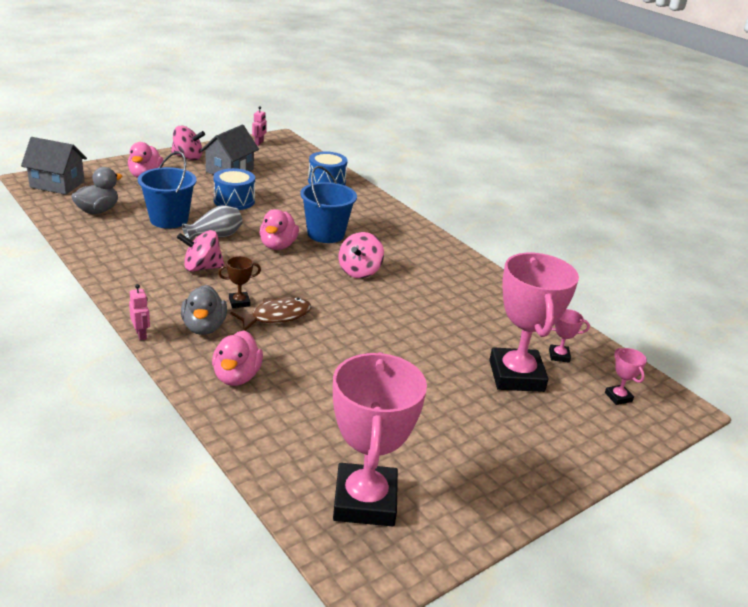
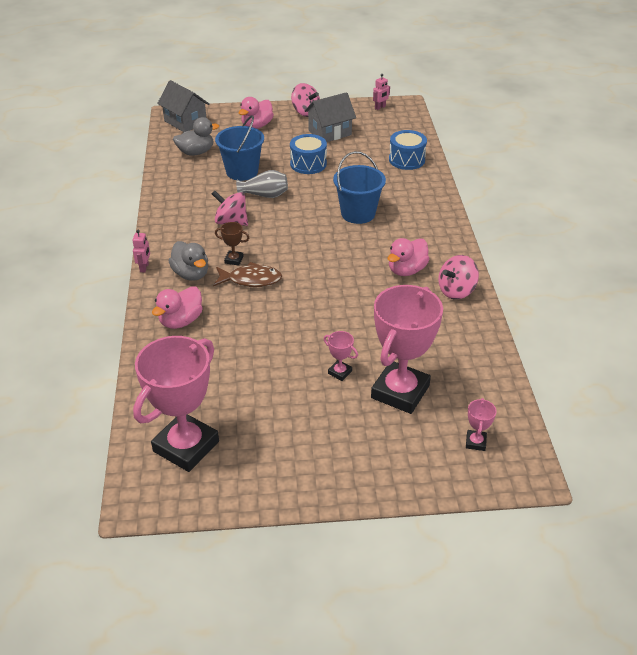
camera: 35 degrees right, 10 degrees up
grey duck [181,285,227,335] -> grey duck turned 60 degrees counterclockwise [169,241,208,281]
pink duck [260,209,299,250] -> pink duck moved to [388,238,429,276]
pink spinning top [339,232,384,278] -> pink spinning top moved to [438,255,479,299]
pink trophy [549,309,590,363] -> pink trophy moved to [324,331,358,381]

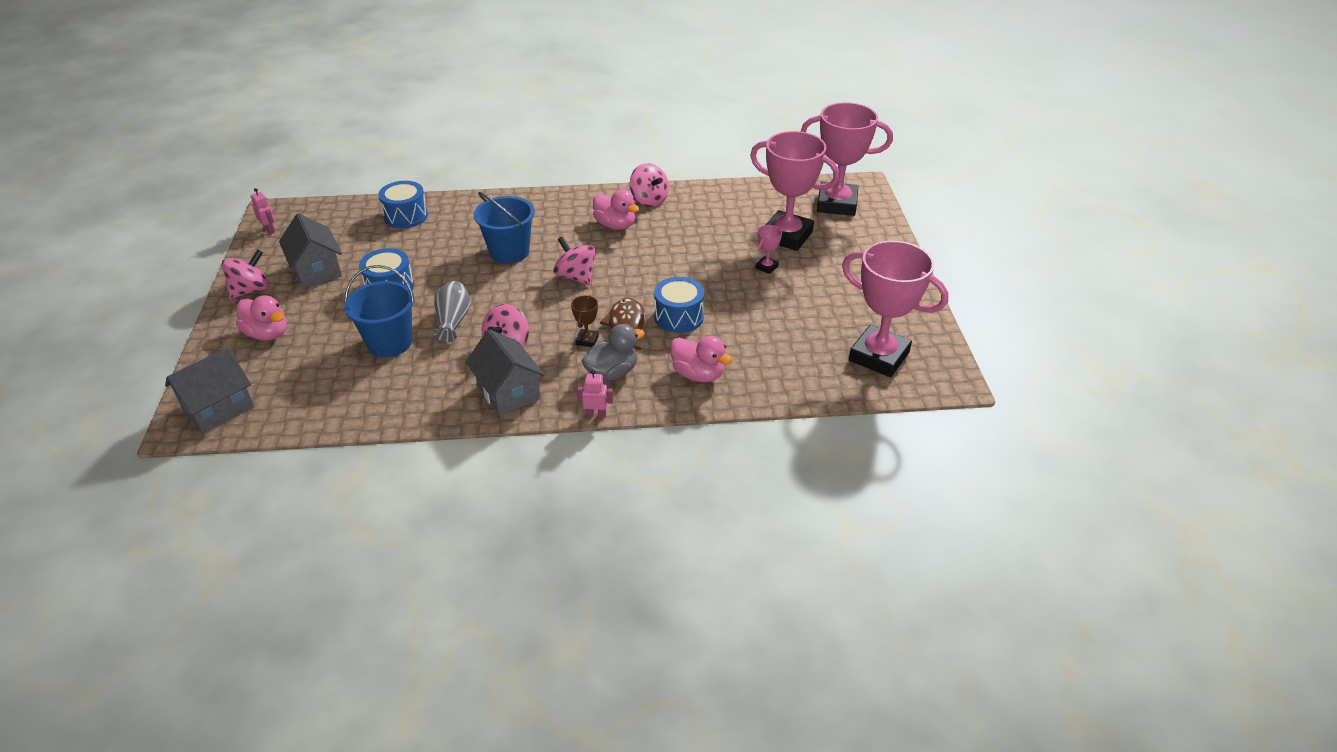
camera: 90 degrees left, 0 degrees up
grey duck [173,117,219,156] -> none
pink trophy [466,398,497,451] -> pink trophy [801,102,893,216], size x2.45
none -> grey house [466,329,545,416]
none -> pink spinning top [553,236,595,285]
none -> blue drum [654,277,704,333]

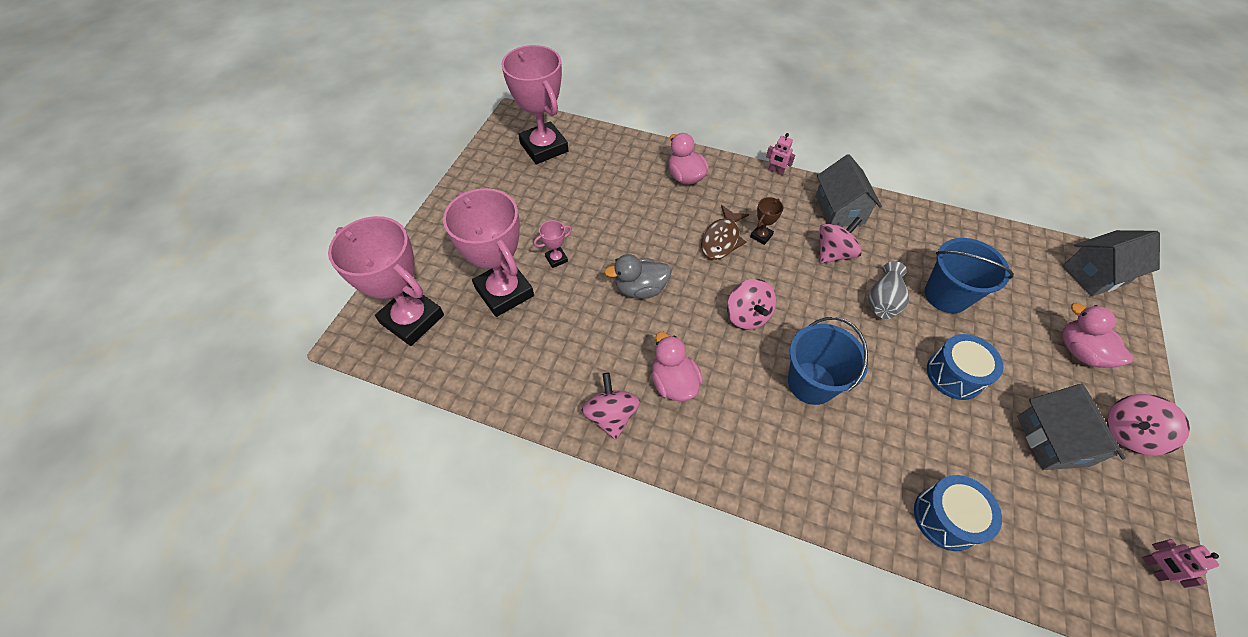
camera: 155 degrees left, 15 degrees up
grey duck [582,324,645,381] -> grey duck moved to [604,254,671,298]
blue drum [654,277,704,333] -> none

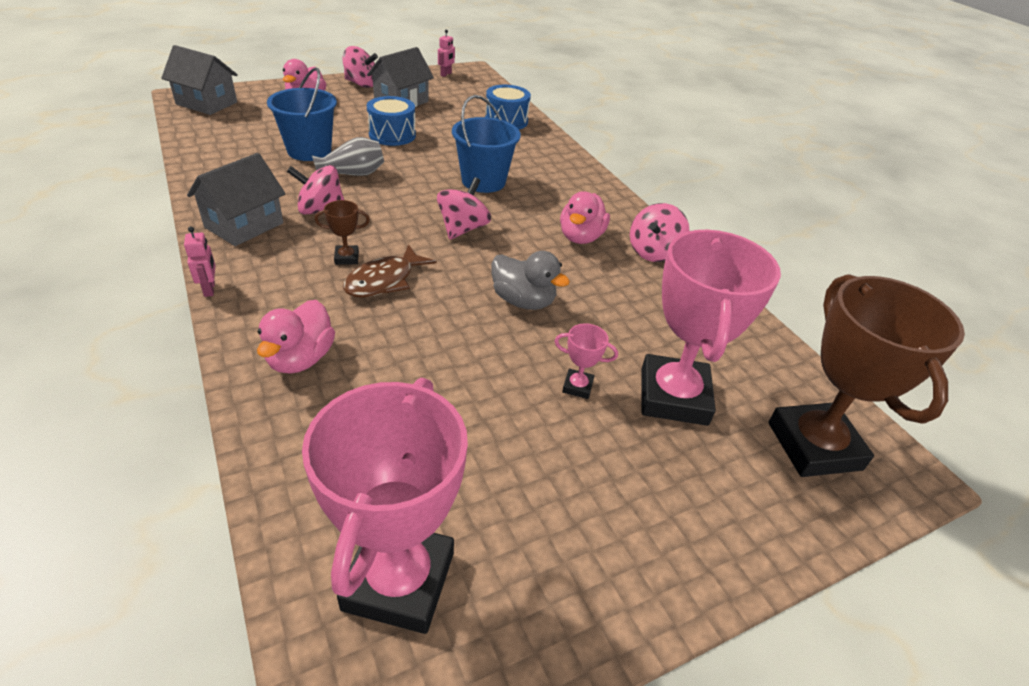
camera: 140 degrees left, 15 degrees down
pink trophy [328,216,444,346] -> brown trophy [768,274,965,477]
brown fish [701,205,749,260] -> brown fish turned 150 degrees clockwise [343,244,436,298]

